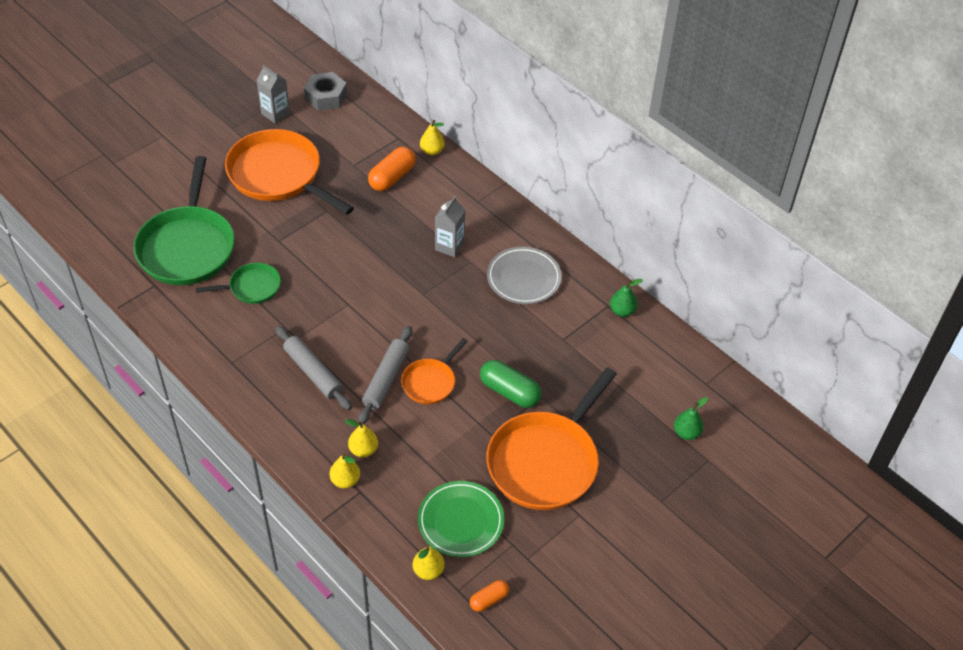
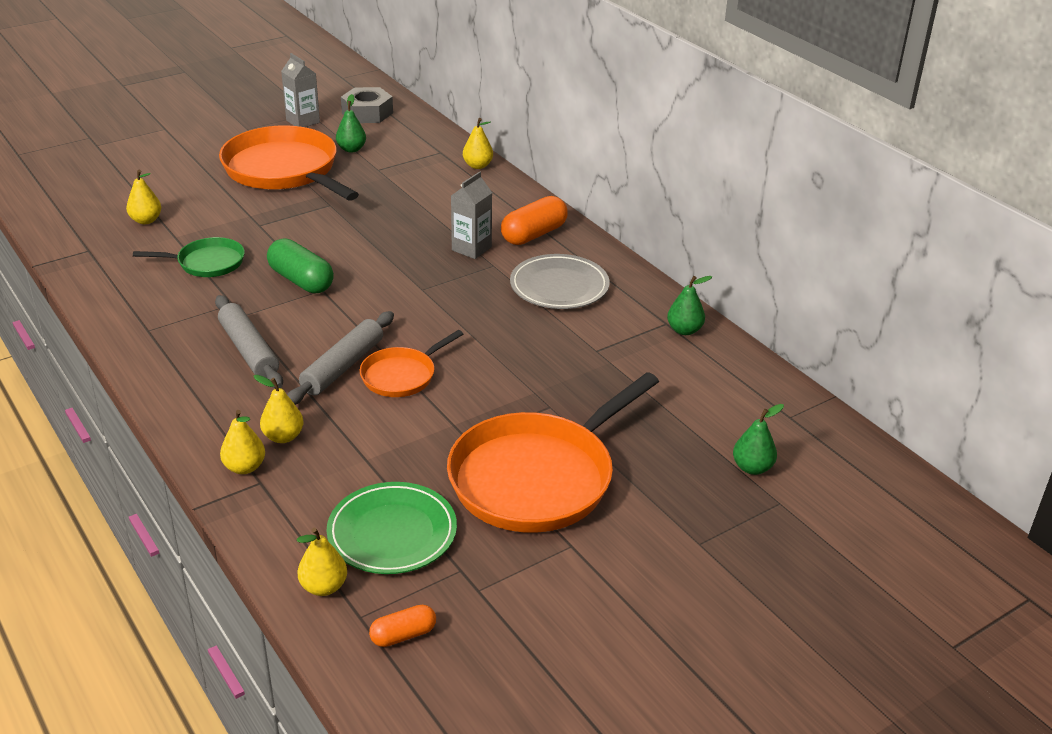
camera: 10 degrees right, 15 degrees down
green pan [133,156,235,285] -> yellow pear [126,170,161,224]
orange capsule [368,147,416,191] -> orange capsule moved to [501,196,568,245]
green capsule [480,360,541,408] -> green capsule moved to [267,238,334,293]
none -> green pear [336,94,366,153]

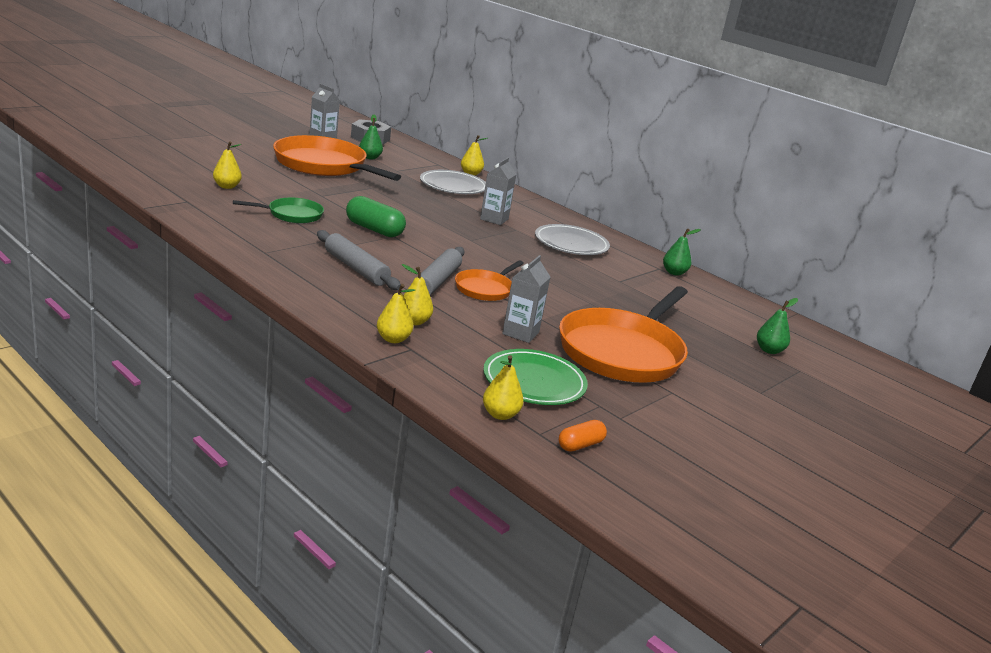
camera: 15 degrees left, 10 degrees down
orange capsule [501,196,568,245] -> none
none -> grey plate [420,170,486,194]
none -> grey carton [502,255,550,343]

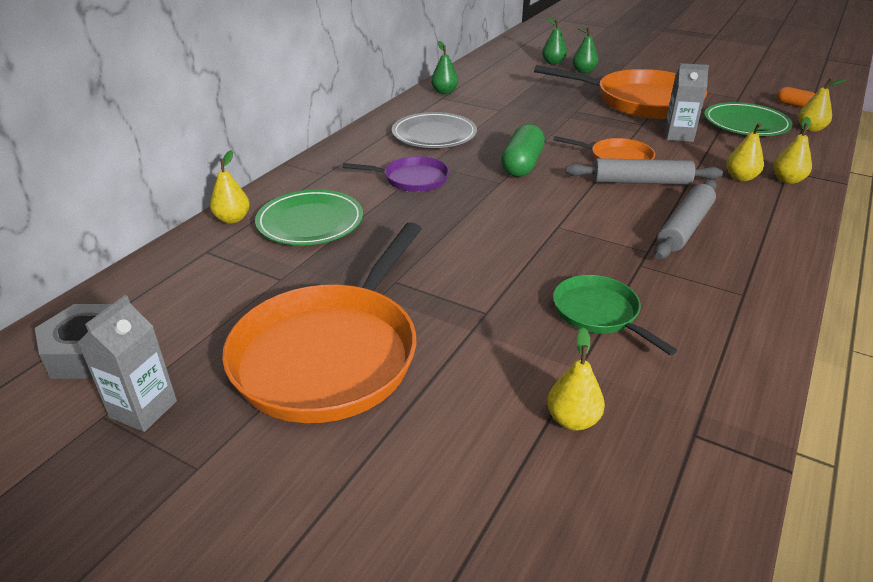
camera: 100 degrees left, 10 degrees up
green capsule [346,196,406,237] -> green capsule moved to [501,124,545,177]
green pear [359,115,383,159] -> green pear moved to [573,27,598,73]
grey plate [420,170,486,194] -> green plate [255,190,363,245]
grey carton [480,158,516,225] -> purple pan [343,156,449,192]

